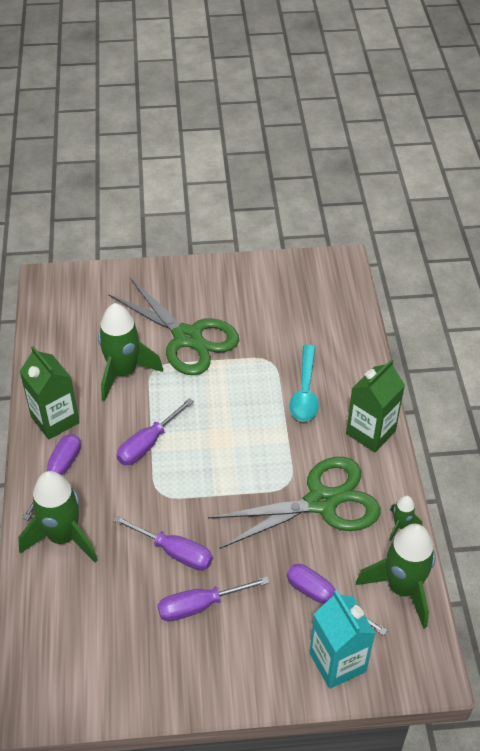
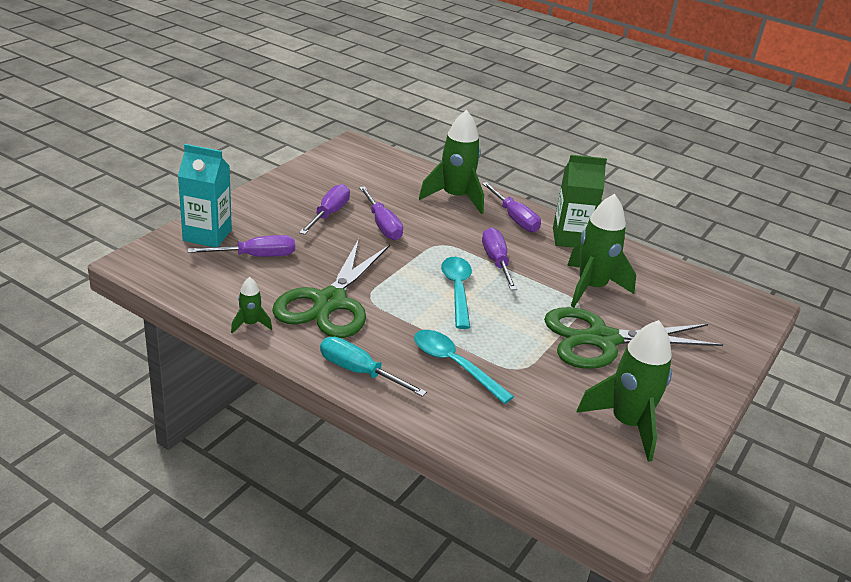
camera: 125 degrees right, 15 degrees down
purple screwdriver [113,515,213,570] -> purple screwdriver turned 90 degrees counterclockwise [359,186,403,240]
green carton [346,359,405,452] -> turquoise screwdriver [320,337,427,397]
green rocket [356,524,436,629] -> green rocket moved to [576,320,672,462]
none -> turquoise spoon [441,257,472,329]

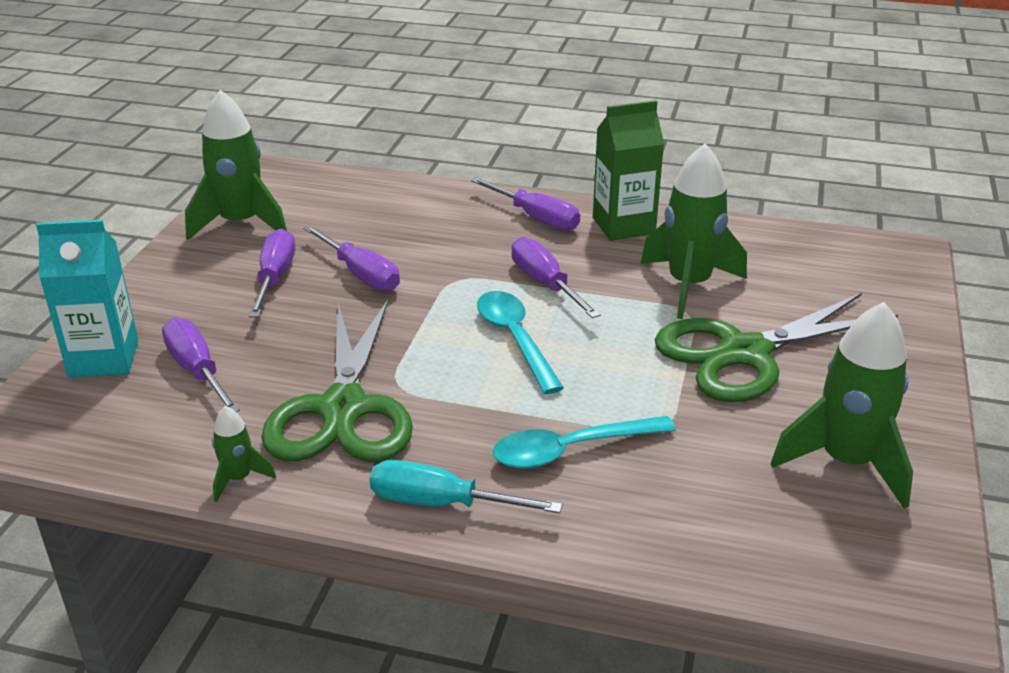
camera: 15 degrees left, 0 degrees up
purple screwdriver [188,235,295,257] -> purple screwdriver turned 90 degrees counterclockwise [162,318,240,412]
turquoise spoon [414,330,514,404] -> turquoise spoon turned 45 degrees counterclockwise [493,416,676,469]
green rocket [419,110,484,214] -> green rocket moved to [185,90,287,240]

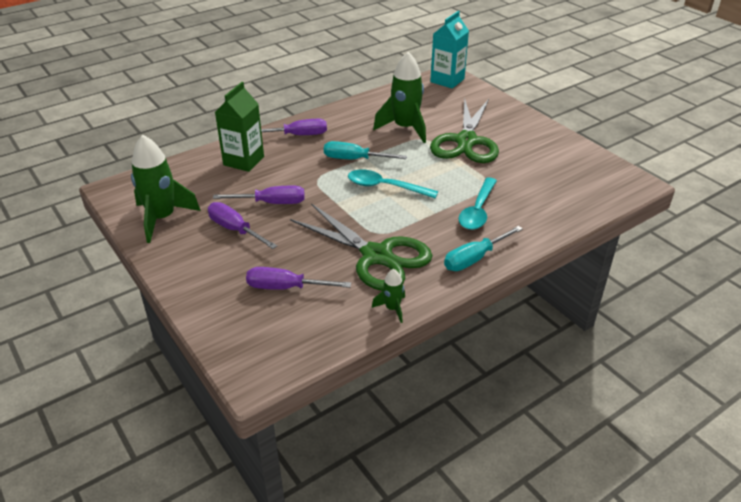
camera: 50 degrees left, 5 degrees up
turquoise carton [36,220,138,378] -> turquoise carton moved to [430,11,469,89]
purple screwdriver [511,237,601,318] -> turquoise screwdriver [324,141,407,159]
green carton [593,100,664,241] -> green carton moved to [215,82,264,172]
green rocket [771,302,913,509] -> none

